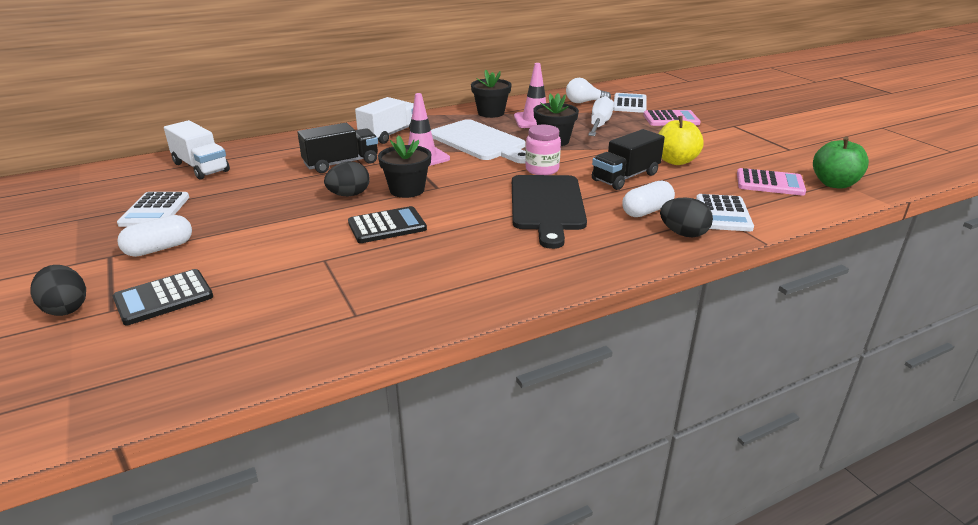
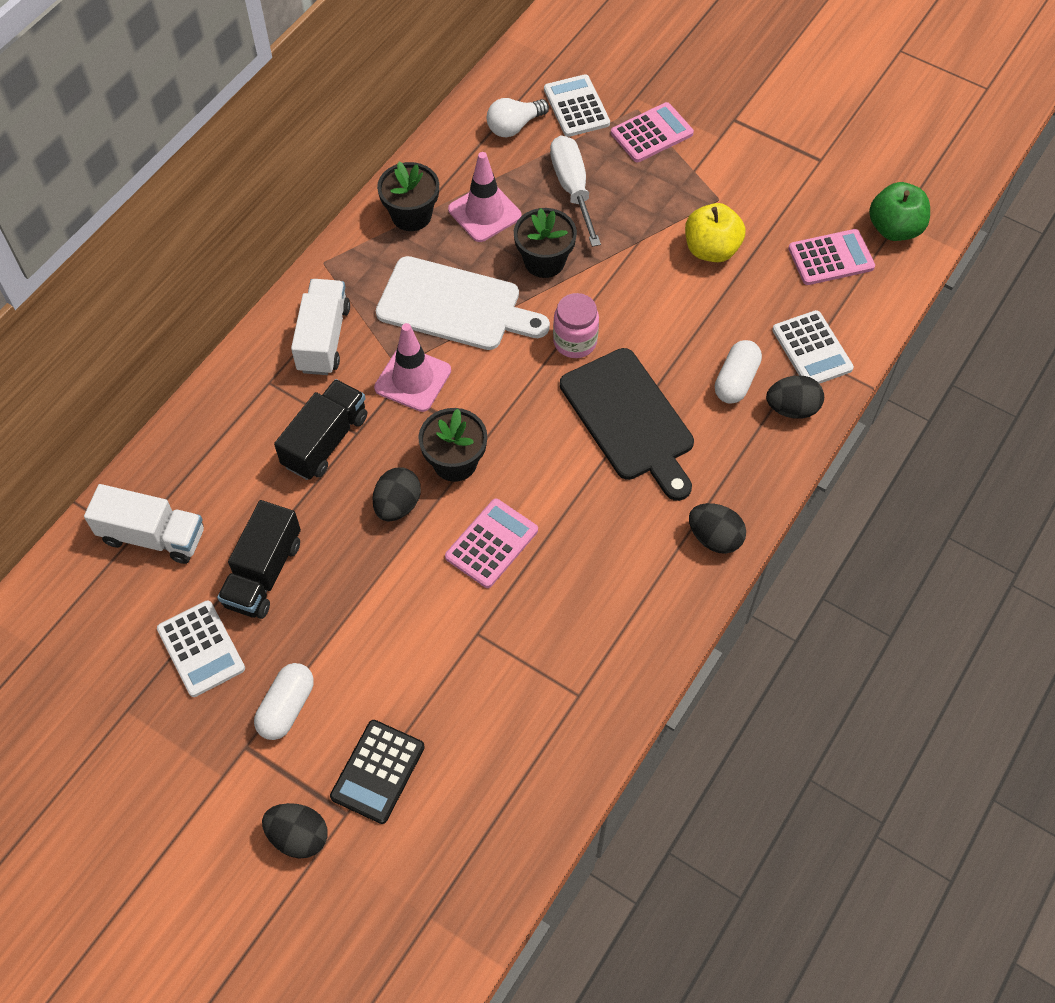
camera: 30 degrees left, 30 degrees up
black calculator [348,206,427,243] -> pink calculator [445,499,538,588]
black truck [592,129,665,190] -> black truck moved to [217,500,301,619]
none -> black egg [689,503,746,554]

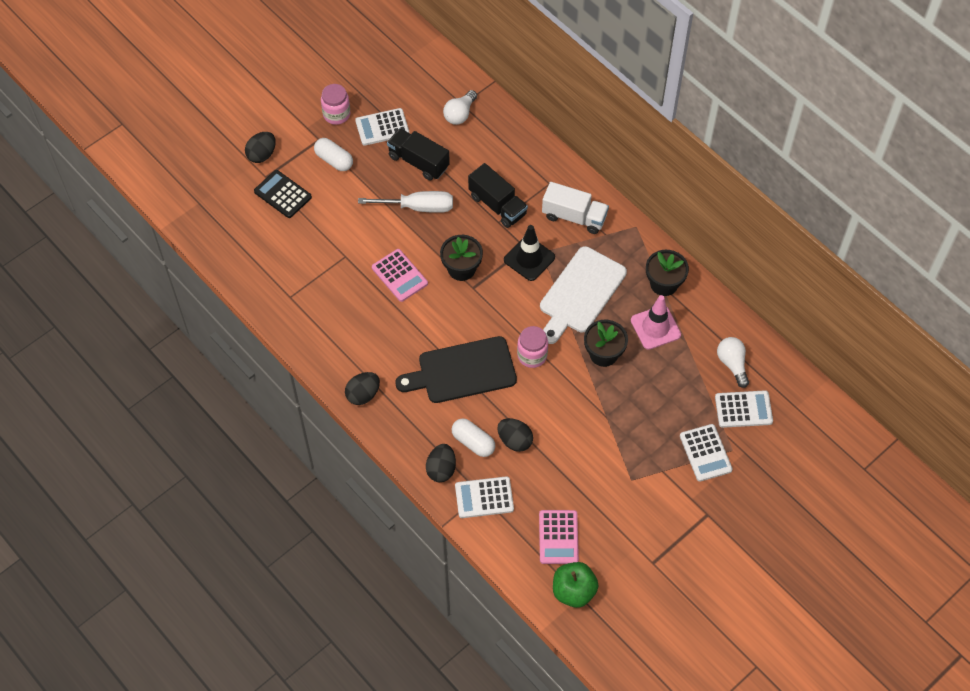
camera: 105 degrees right, 0 degrees up
white truck [84,484,204,564] -> white light bulb [443,90,477,125]
black egg [372,467,421,521] -> black egg moved to [497,418,533,452]
pink traffic cone [374,323,451,412] -> black traffic cone [504,225,555,281]
white screwdriver [550,135,601,247] -> white screwdriver moved to [358,191,453,213]
pink calculator [611,102,694,162] -> white calculator [680,424,733,481]
yellow apple [685,203,746,262] -> none
none -> pink jar [321,84,350,125]

